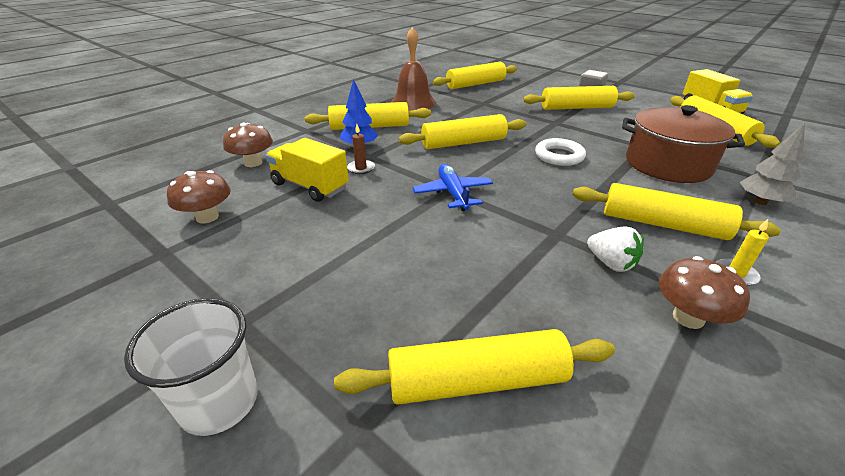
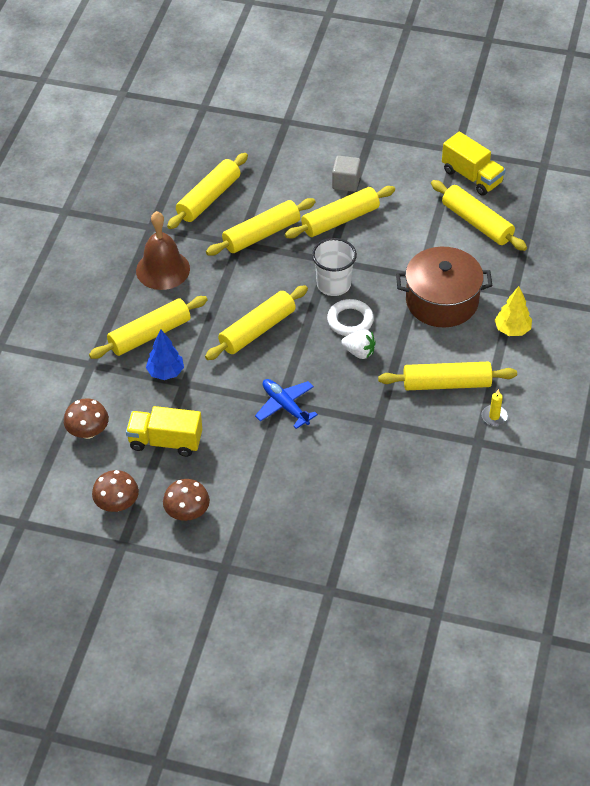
camera: 25 degrees left, 15 degrees up
white cup [124,298,258,436] -> white cup moved to [312,238,357,296]
yellow rolling pin [334,329,615,405] -> yellow rolling pin moved to [206,198,316,256]
brown candle [347,125,375,174] -> none
white strawberry [587,227,644,272] -> white strawberry moved to [341,330,376,359]
brown mushroom [659,256,750,329] -> brown mushroom moved to [163,479,210,521]
grey tree [740,123,805,205] -> yellow tree [495,286,532,336]

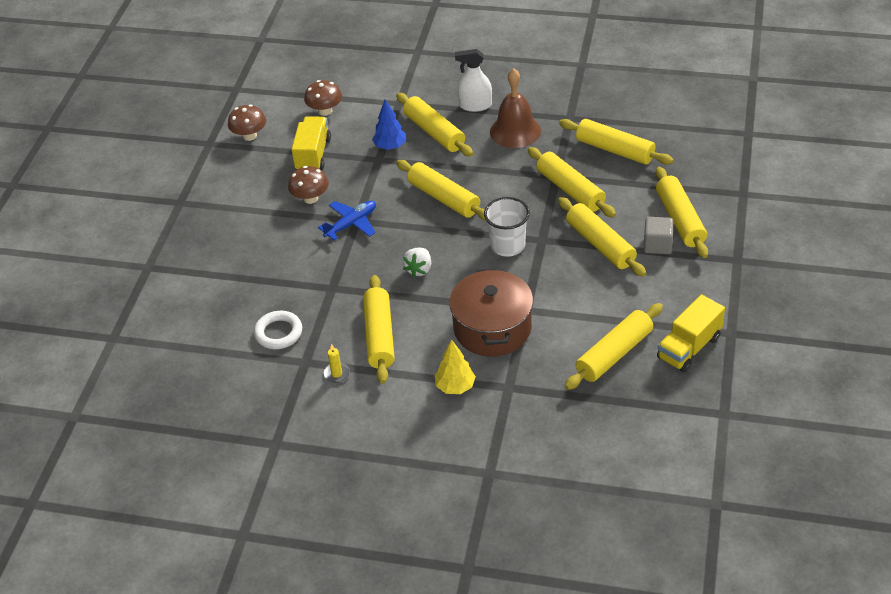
camera: 90 degrees right, 5 degrees down
brown mushroom [163,479,210,521] -> brown mushroom moved to [288,166,329,204]
white ring [327,299,374,336] -> white ring moved to [254,311,302,349]
none -> white spray bottle [455,49,492,112]
none -> yellow rolling pin [656,167,708,258]

